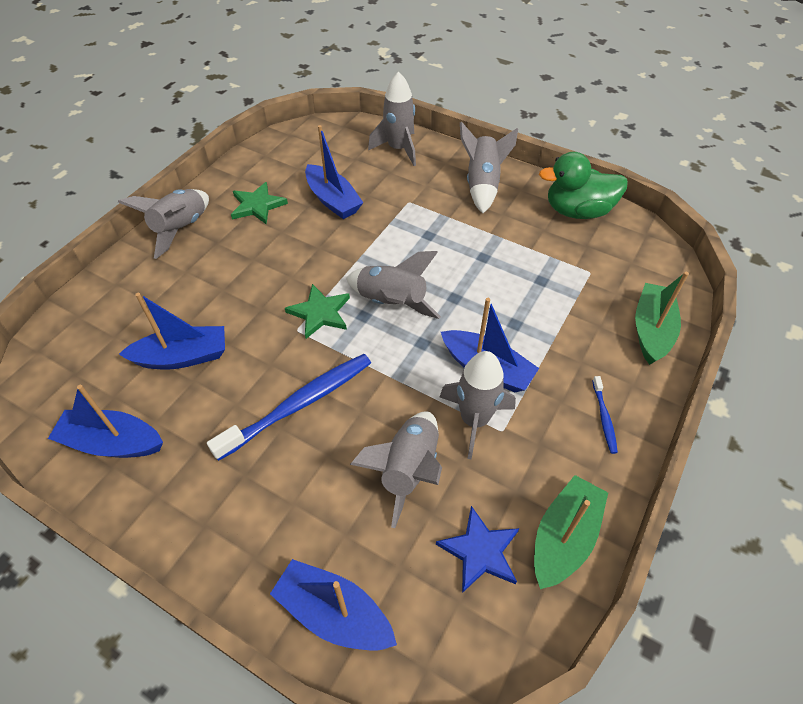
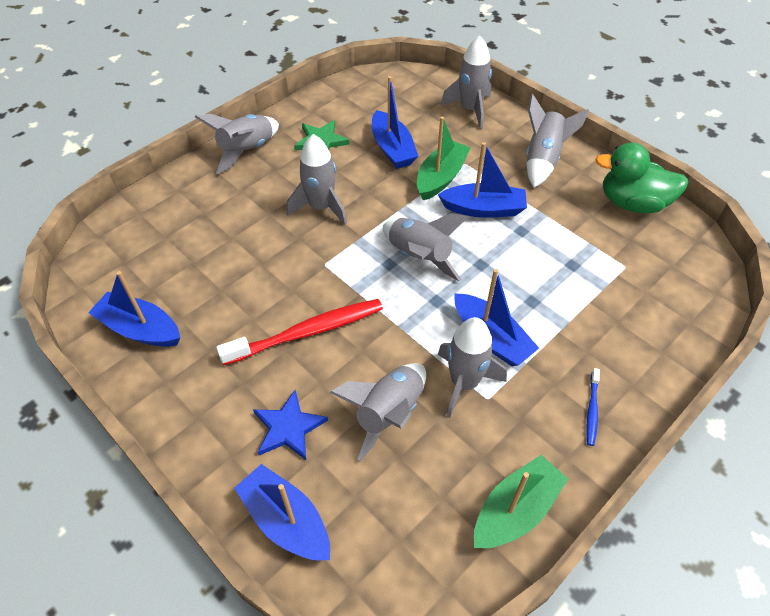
camera: 15 degrees right, 0 degrees up
blue boat [119,293,225,369] -> blue boat moved to [438,142,527,218]
blue toothbrush [207,354,371,461] -> red toothbrush [216,299,383,365]
green star [285,284,350,339] -> none
blue star [436,506,520,593] -> blue star moved to [253,390,328,460]
green boat [635,272,689,365] -> green boat moved to [417,116,471,200]
none -> grey rocket [287,134,347,225]

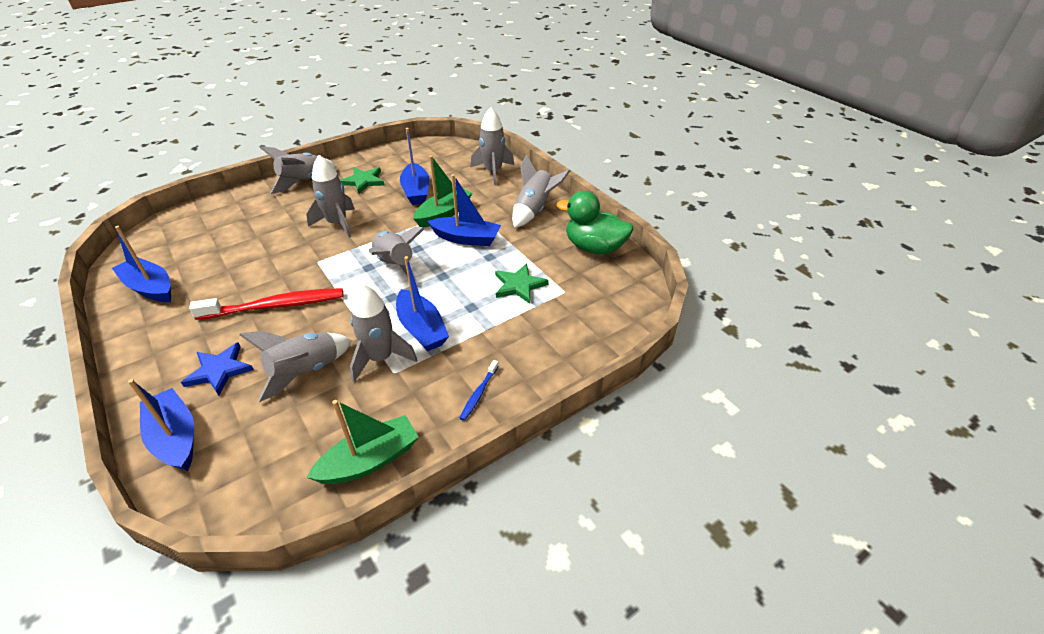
camera: 10 degrees right, 10 degrees down
none -> green star [495,263,549,304]

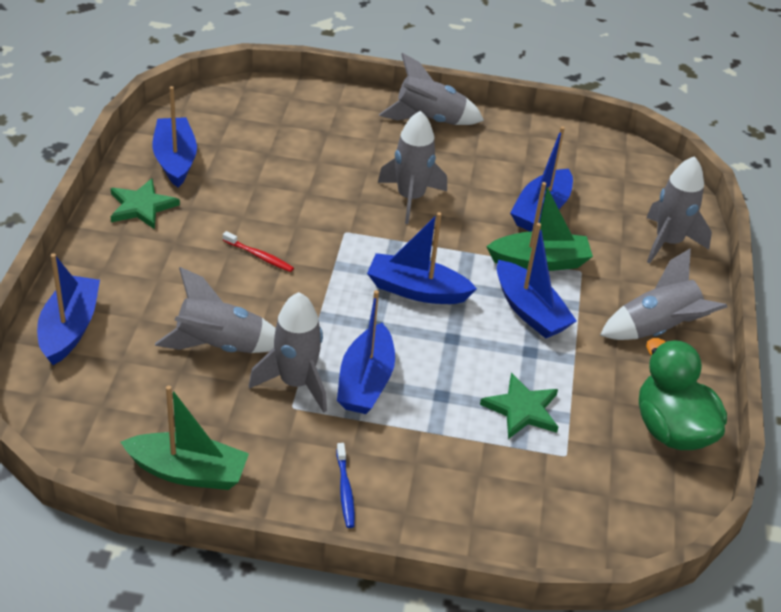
camera: 40 degrees right, 0 degrees up
blue star [181,343,254,396] -> none
red toothbrush [189,288,343,320] -> red toothbrush [223,231,294,272], size x0.46
green star [340,167,384,193] -> green star moved to [111,178,180,229]
grey rocket [369,226,424,285] -> blue boat [367,212,477,304]
blue toothbrush [460,360,498,421] -> blue toothbrush turned 75 degrees counterclockwise [337,443,355,528]

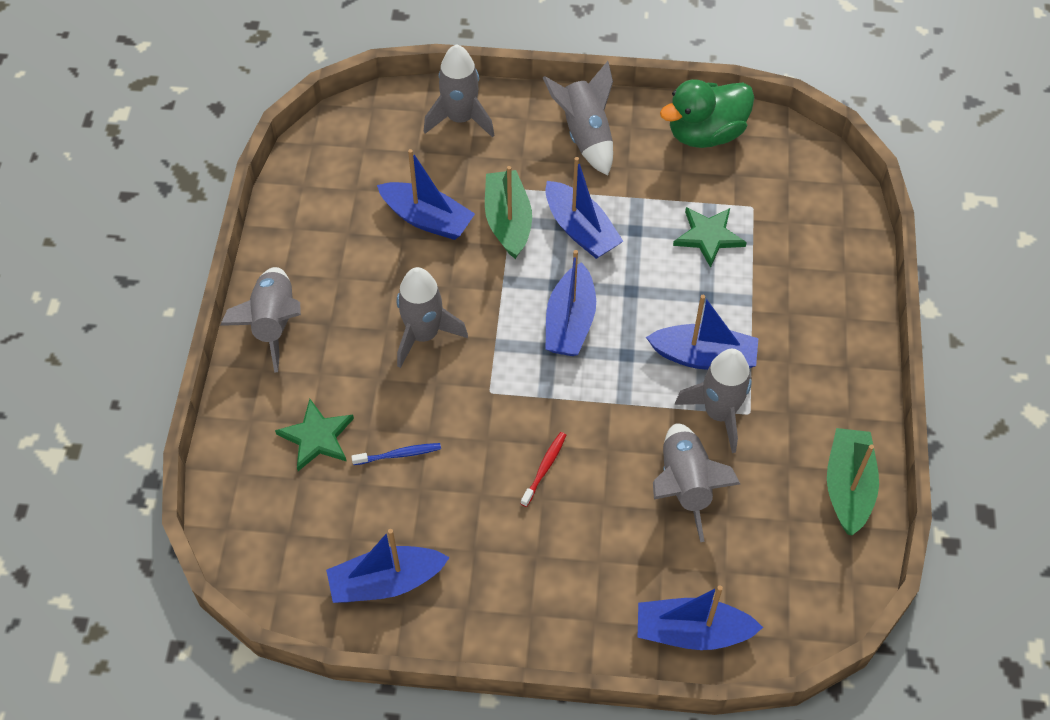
camera: 90 degrees left, 15 degrees up
green star [111,178,180,229] -> green star moved to [275,399,354,471]
blue toothbrush [337,443,355,528] -> blue toothbrush moved to [351,443,441,465]
blue boat [497,223,577,338] -> blue boat turned 90 degrees clockwise [545,157,623,259]

